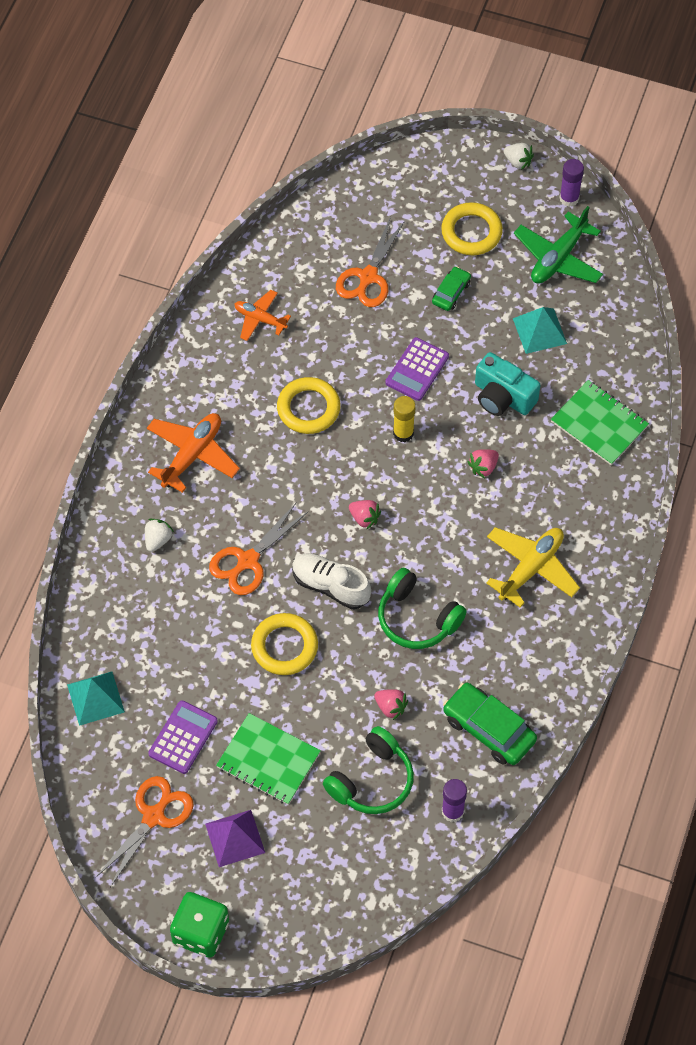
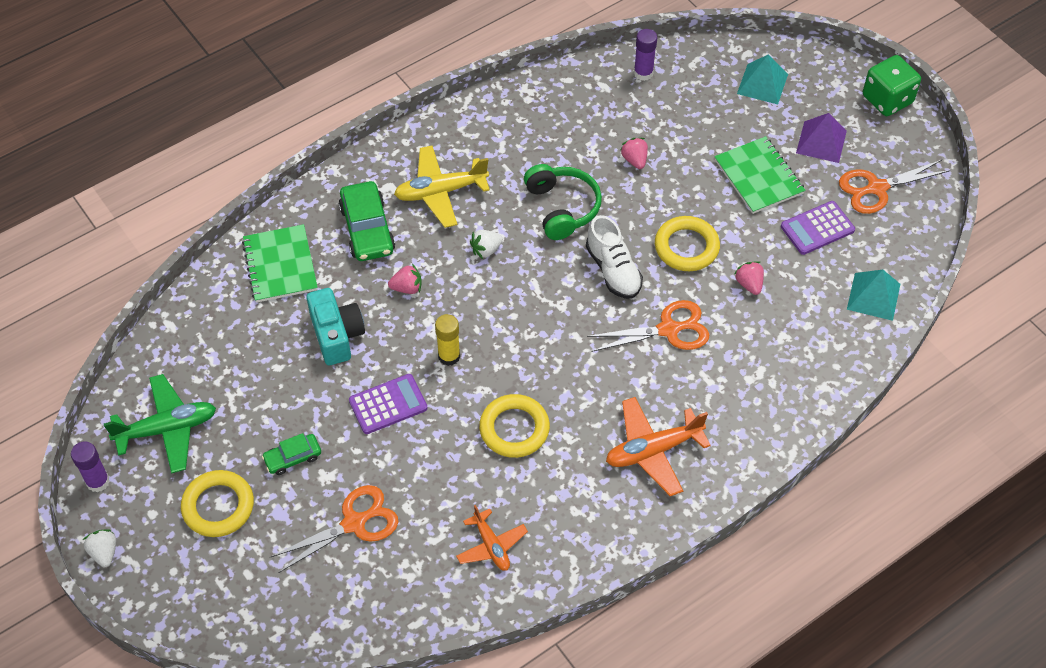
camera: 145 degrees left, 5 degrees down
white strawberry [145,519,174,552] -> white strawberry moved to [470,230,503,259]
green headphones [323,726,414,814] -> none
pink strawberry [349,500,381,530] -> pink strawberry moved to [734,261,764,295]
green car [443,683,537,765] -> green car moved to [339,181,395,261]
turquoise pyramid [513,307,567,354] -> turquoise pyramid moved to [737,54,788,104]

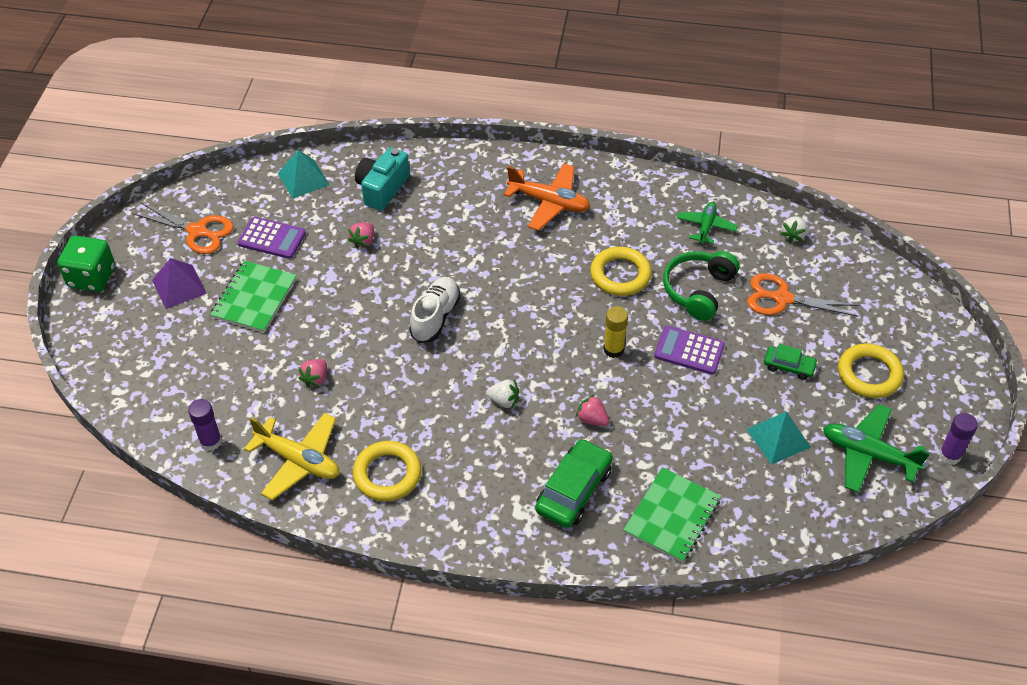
camera: 135 degrees left, 5 degrees down
white strawberry [83,530,116,567] -> white strawberry moved to [780,216,807,243]
turquoise camera [306,288,365,365] -> turquoise camera moved to [355,147,410,211]
yellow plane [394,145,490,228] -> yellow plane moved to [244,413,339,500]
orange plane [456,505,528,571] -> green plane [677,202,738,245]
green headphones [524,164,602,240] -> green headphones moved to [663,251,739,321]
orange scissors [587,300,710,352] -> none
yellow ring [655,216,720,271] -> yellow ring moved to [353,441,421,501]
turquoise pyramid [737,54,788,104] -> turquoise pyramid moved to [746,411,811,465]

